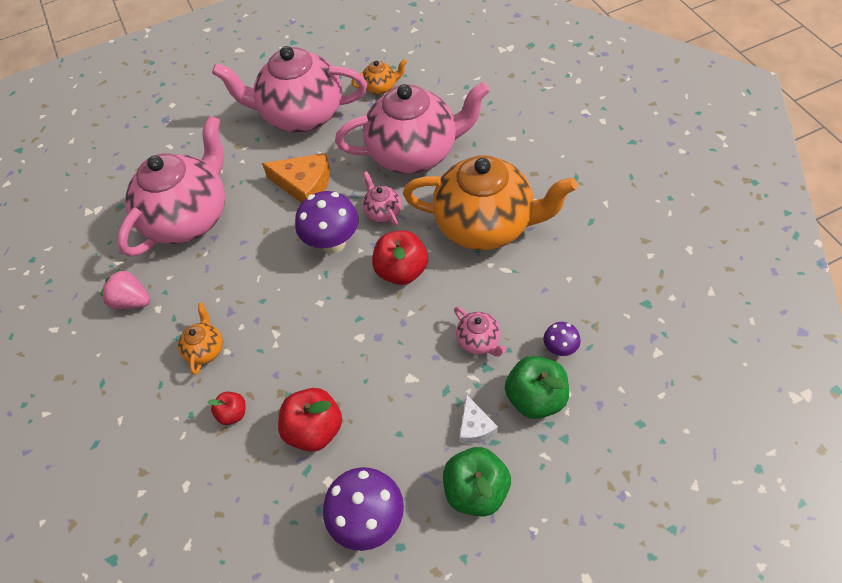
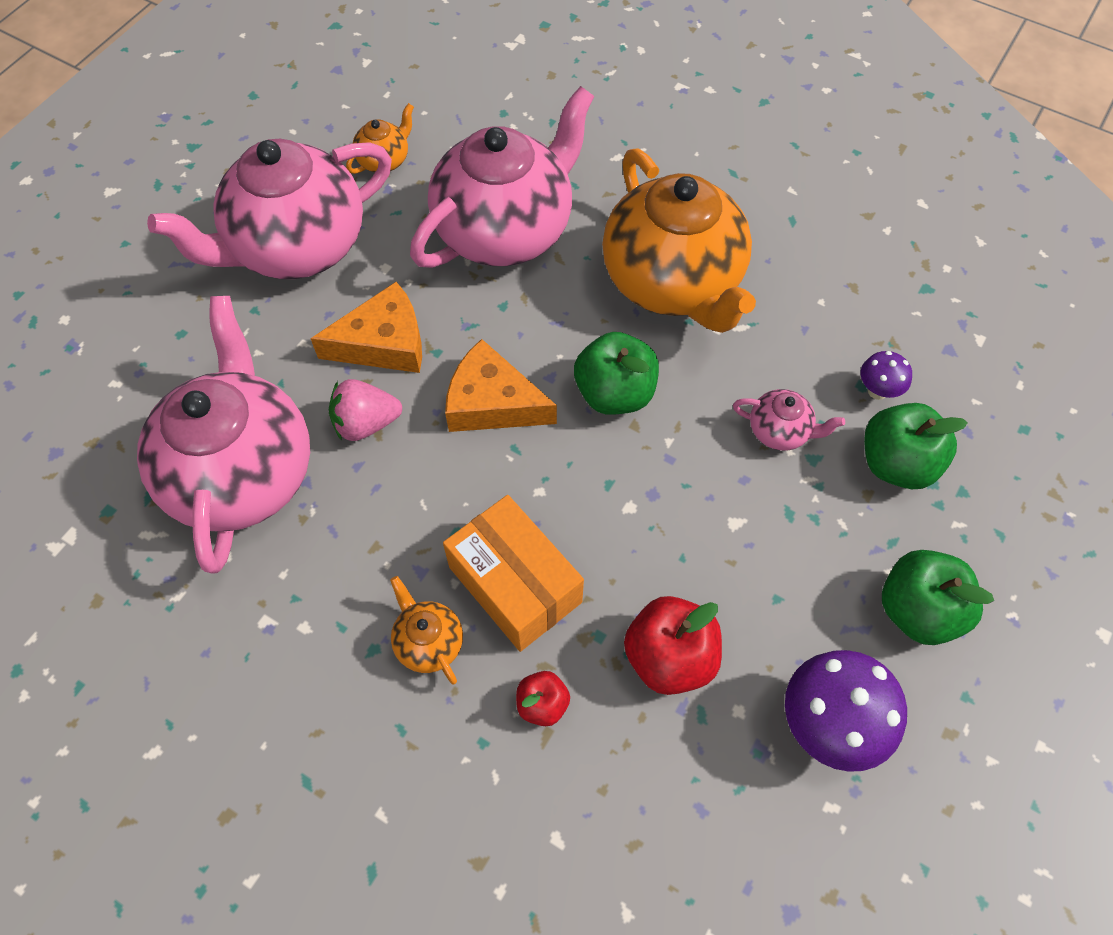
camera: 40 degrees left, 5 degrees up
pink strawberry [101,270,150,309] -> pink strawberry moved to [329,379,402,441]
purple mushroom [295,191,359,254] -> orange cheese [445,339,557,432]
pink teapot [362,171,402,226] -> none
red apple [372,230,428,285] -> green apple [574,332,659,415]
orange teapot [403,155,577,250] -> orange teapot turned 90 degrees clockwise [602,148,756,333]
white cheese [459,395,498,444] -> none
none -> orange box [443,495,584,652]

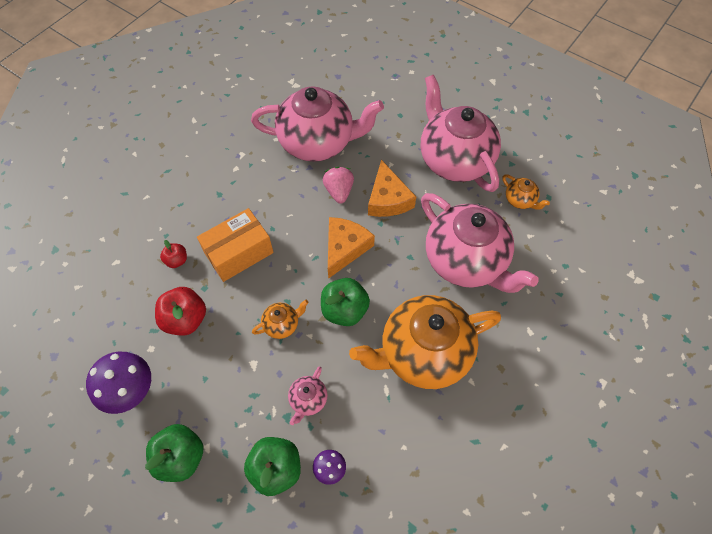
camera: 95 degrees right, 0 degrees up
orange teapot [390,576,463,684] -> orange teapot moved to [252,300,309,339]

